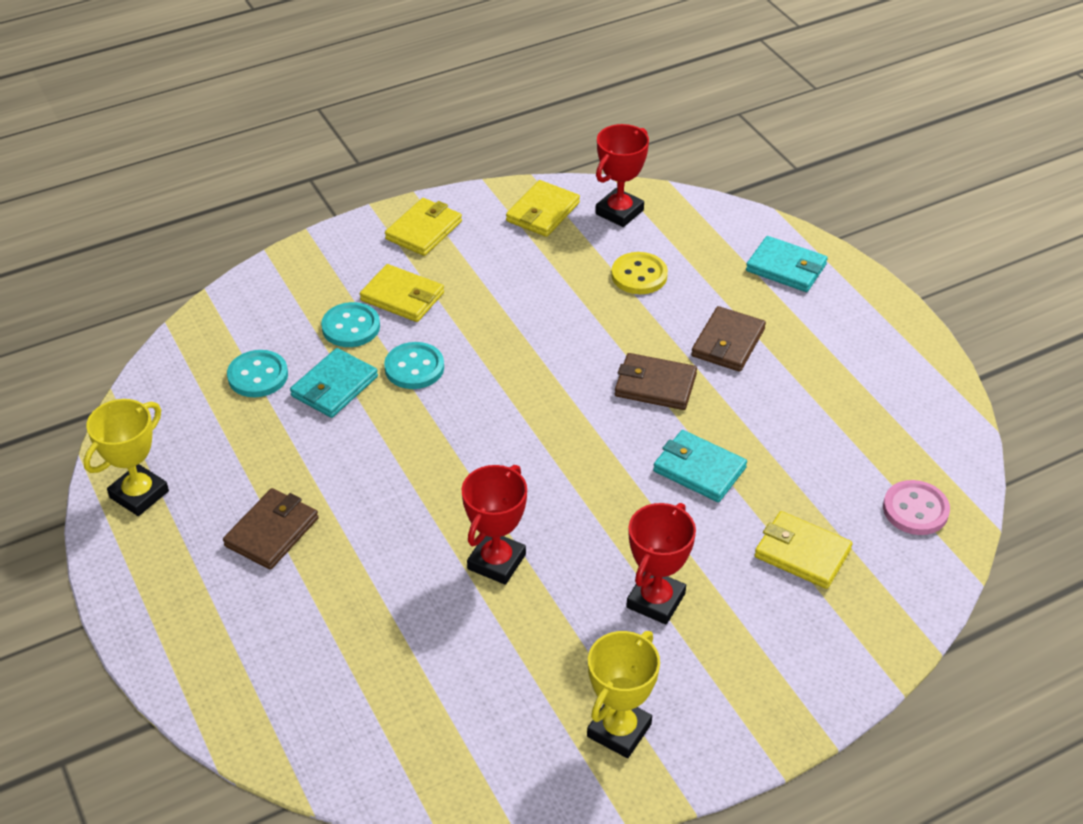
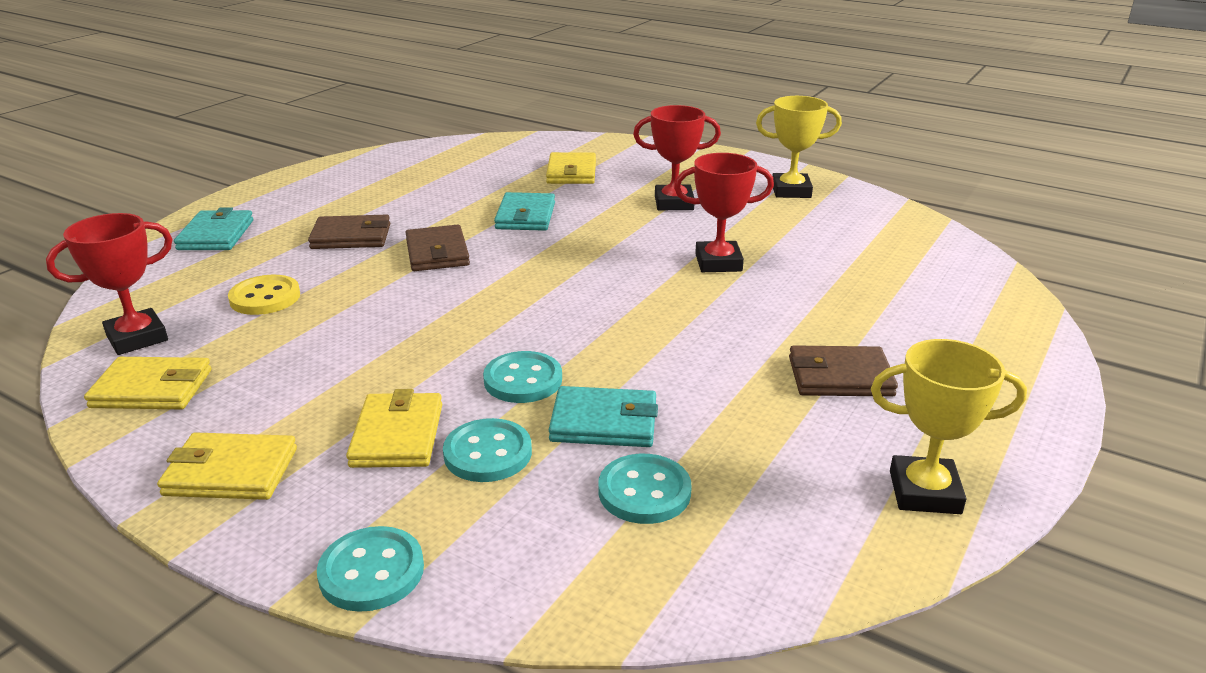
camera: 120 degrees left, 15 degrees down
red trophy [595,124,649,227] -> red trophy turned 45 degrees counterclockwise [46,213,173,355]
pink button [883,480,950,535] -> none
none -> turquoise button [317,526,424,612]

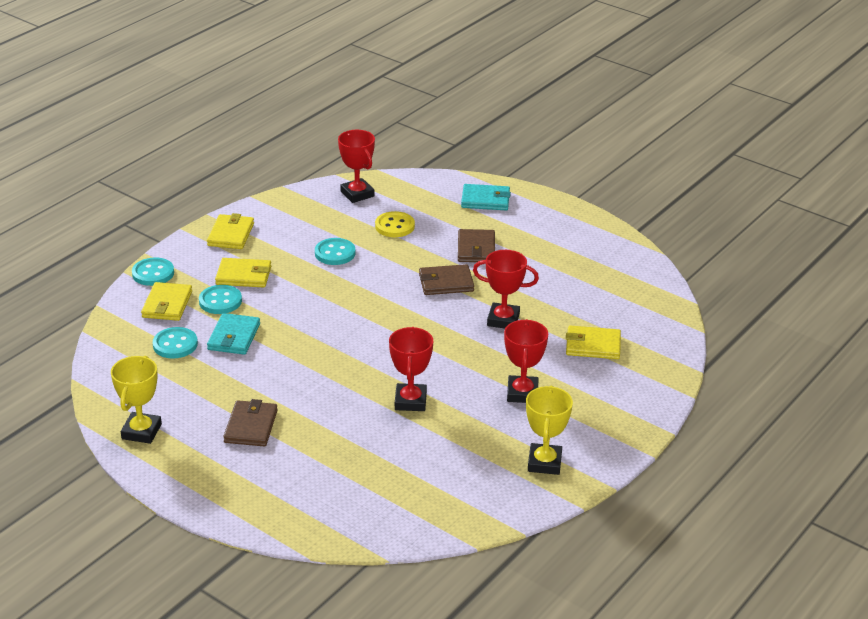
camera: 95 degrees right, 5 degrees up
yellow wallet [84,357,211,409] -> yellow wallet moved to [141,282,192,321]
turquoise button [483,351,562,403] -> turquoise button moved to [315,238,356,265]
turquoise wallet [494,192,555,231] -> red trophy [473,250,539,329]

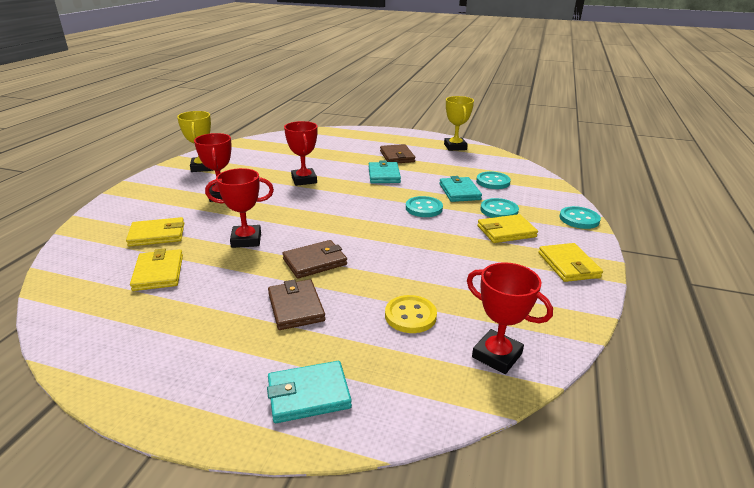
camera: 160 degrees right, 5 degrees down
yellow wallet [141,282,192,321] -> yellow wallet moved to [130,248,183,291]
turquoise button [315,238,356,265] -> turquoise button moved to [406,196,443,217]
none -> turquoise wallet [369,161,401,183]

